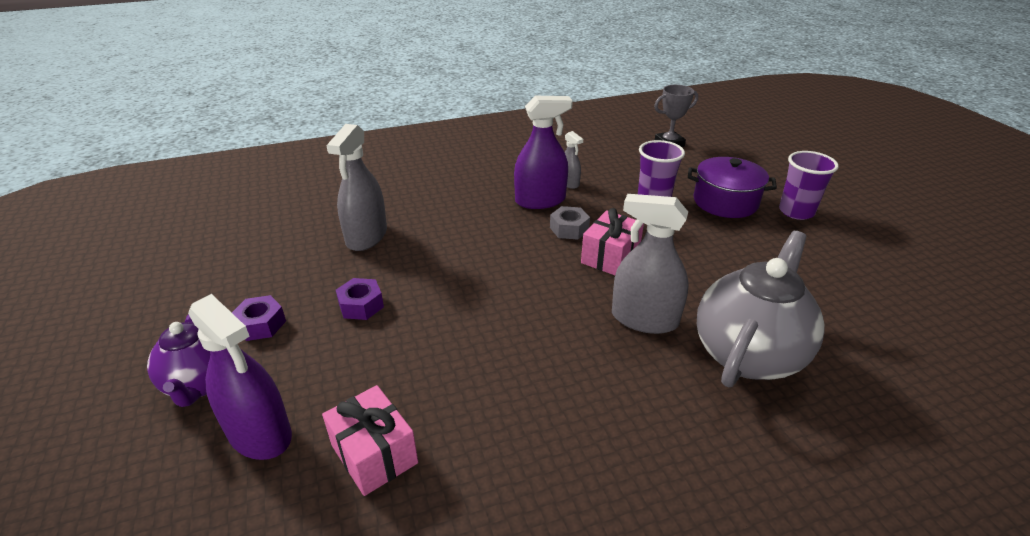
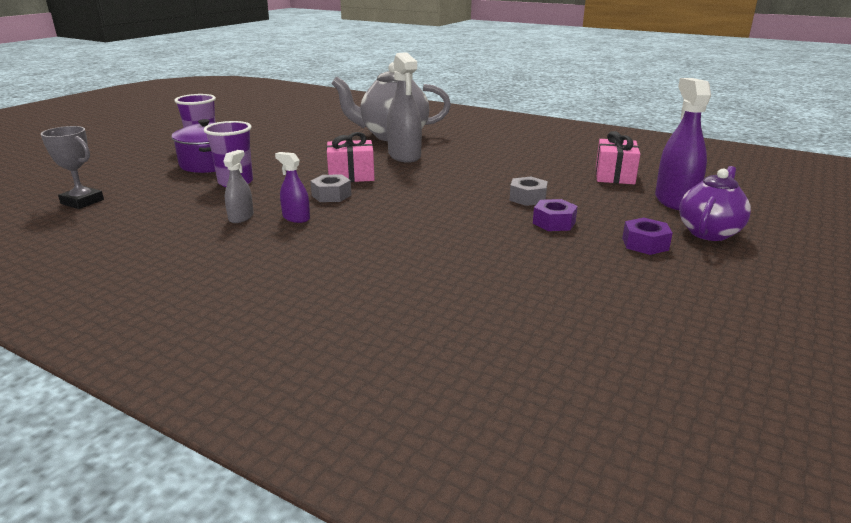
camera: 130 degrees left, 10 degrees down
grey spray bottle [326,124,387,251] -> none
purple spray bottle [514,96,573,209] -> purple spray bottle [275,152,310,223], size x0.53
none -> grey nut [509,177,548,206]

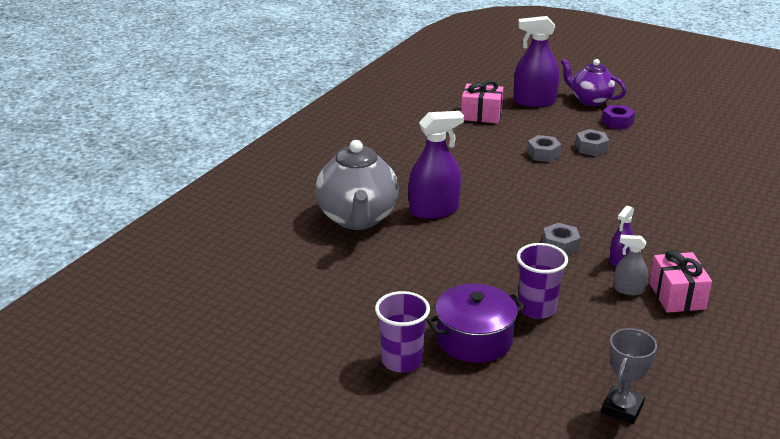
camera: 90 degrees left, 5 degrees up
pink gift [326,132,375,182] -> pink gift moved to [649,250,712,313]
grey spray bottle [387,52,422,163] -> purple spray bottle [409,111,464,219]
purple nut [533,199,578,231] -> grey nut [576,129,609,156]

